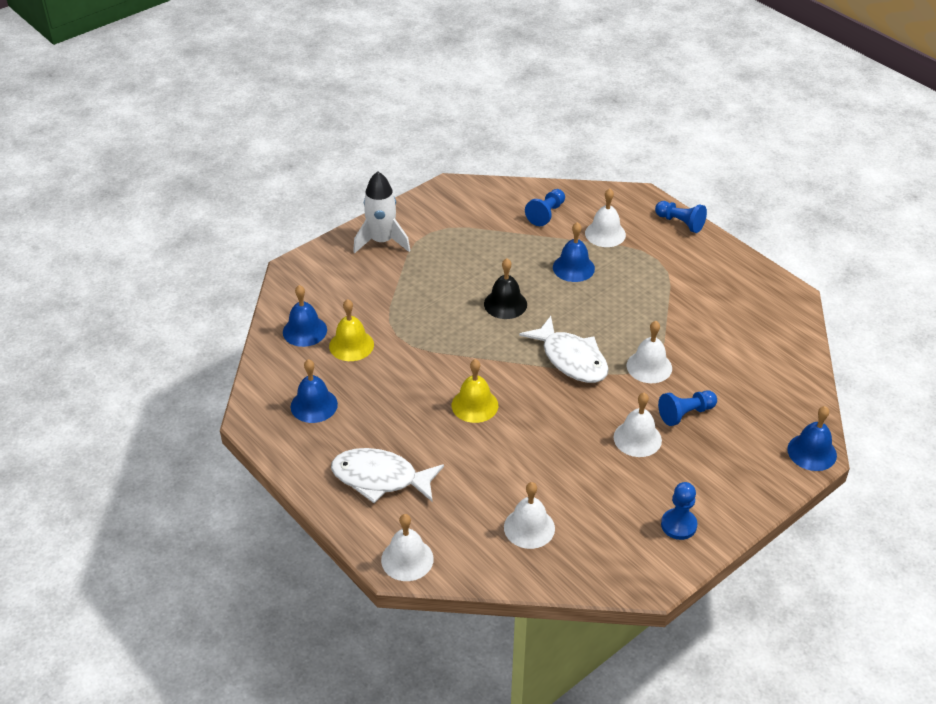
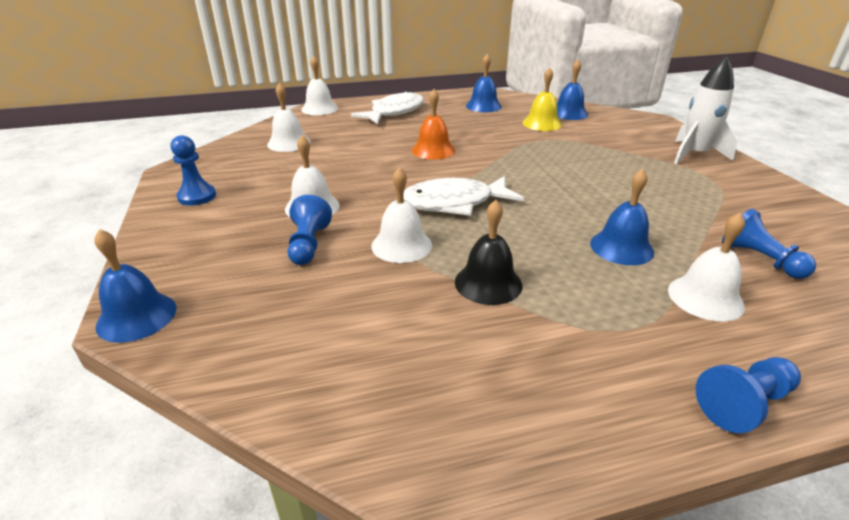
camera: 115 degrees right, 10 degrees down
yellow bell [452,359,498,423] -> orange bell [412,89,455,160]
black bell [484,258,527,319] -> black bell moved to [455,200,522,305]

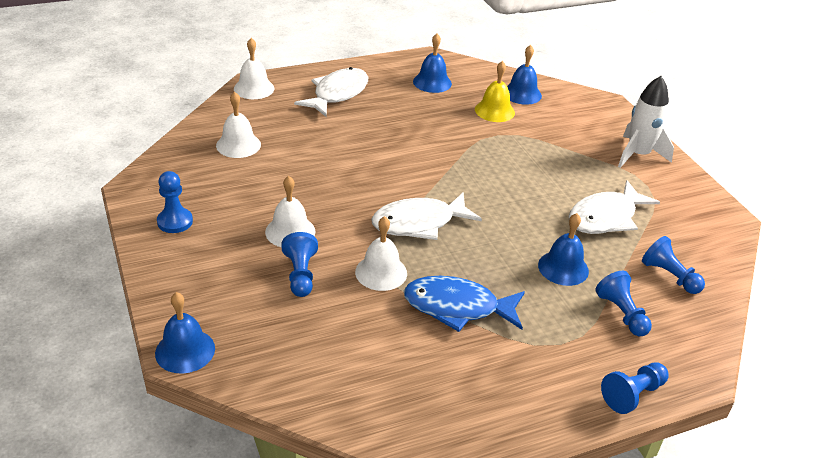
camera: 10 degrees left, 5 degrees up
orange bell [412,89,455,160] -> none
black bell [455,200,522,305] -> blue fish [404,276,525,332]
white bell [668,213,745,322] -> blue pawn [595,271,652,336]
none -> white fish [568,180,660,234]

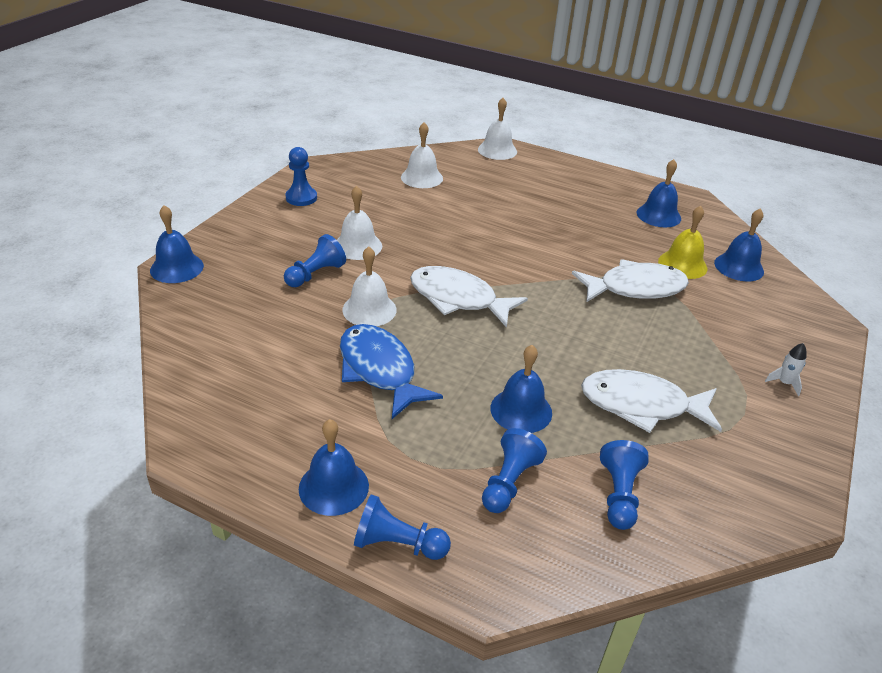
camera: 50 degrees right, 0 degrees up
white fish [294,67,368,117] -> white fish moved to [572,259,689,302]
white rocket [618,76,674,168] -> white rocket [765,343,806,396], size x0.43
none -> blue bell [299,419,369,516]

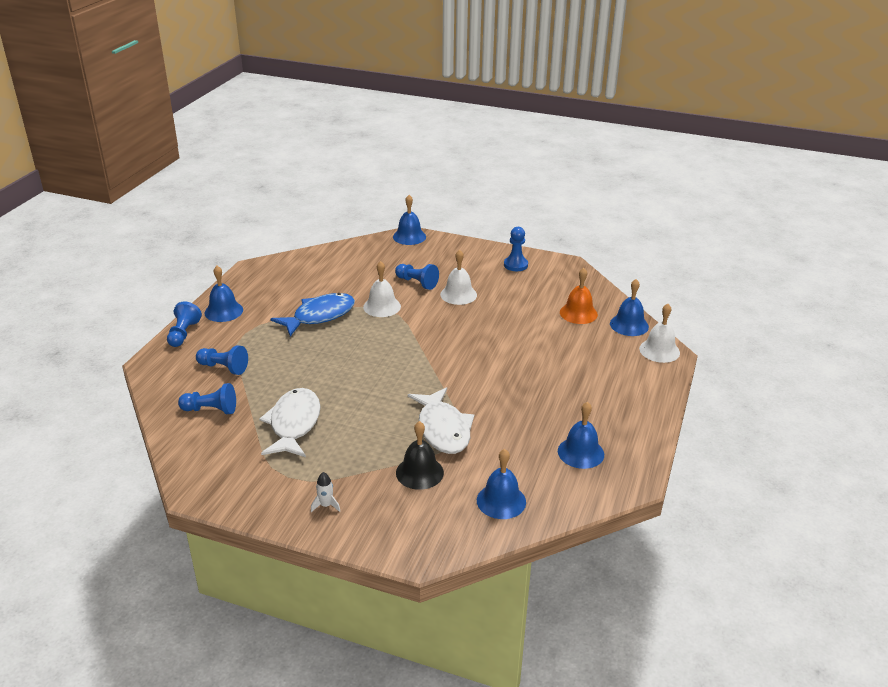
camera: 85 degrees right, 5 degrees down
white bell [401,122,443,188] -> orange bell [560,268,598,324]
white fish [410,266,528,328] -> none
blue bell [490,345,552,433] -> blue bell moved to [610,279,649,336]
yellow bell [658,206,707,279] -> none
none -> black bell [396,421,444,490]

